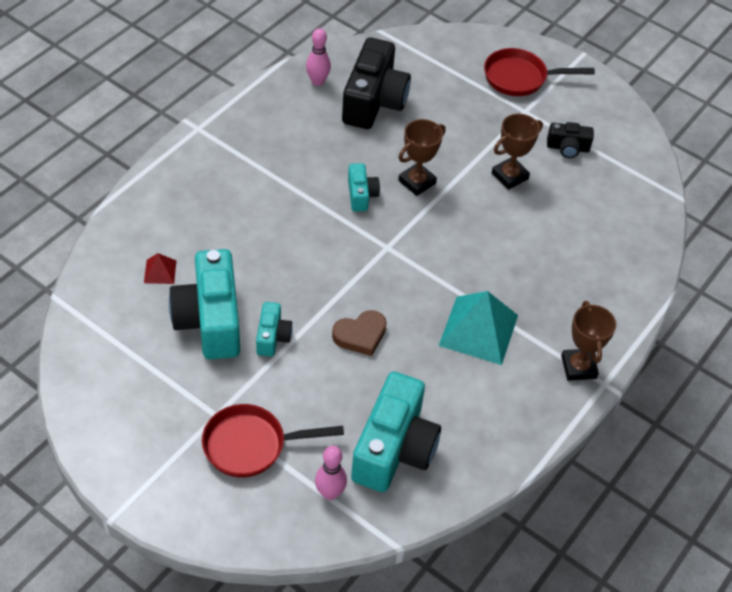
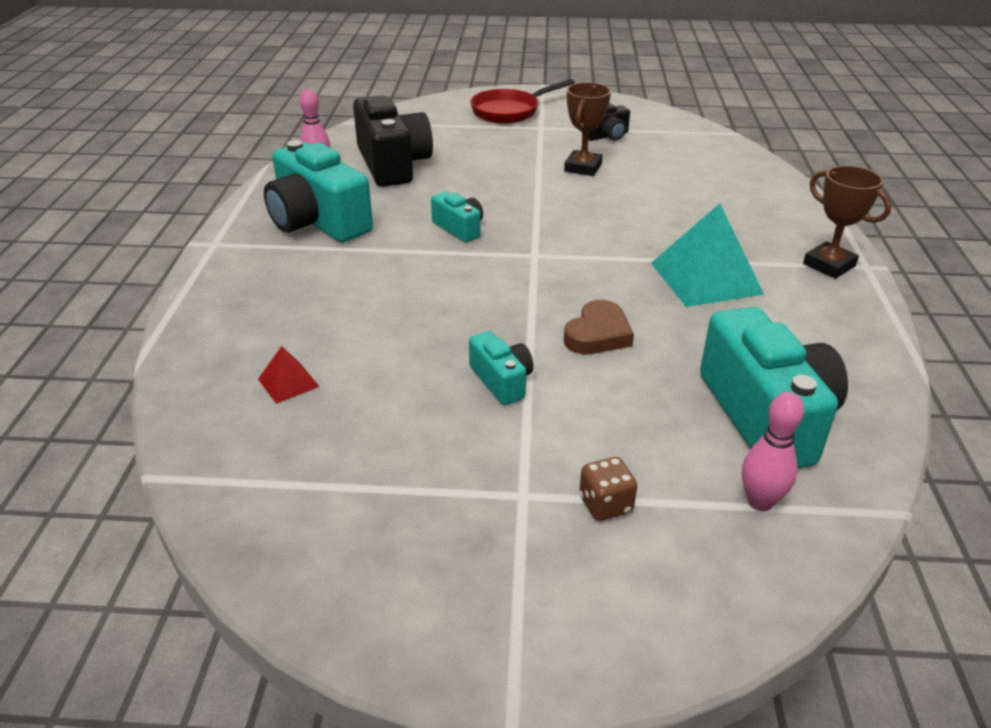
camera: 30 degrees left, 15 degrees down
turquoise camera [169,249,240,359] -> turquoise camera moved to [264,140,373,242]
red pan [202,404,344,478] -> brown dice [579,457,637,521]
brown trophy [398,119,446,196] -> none

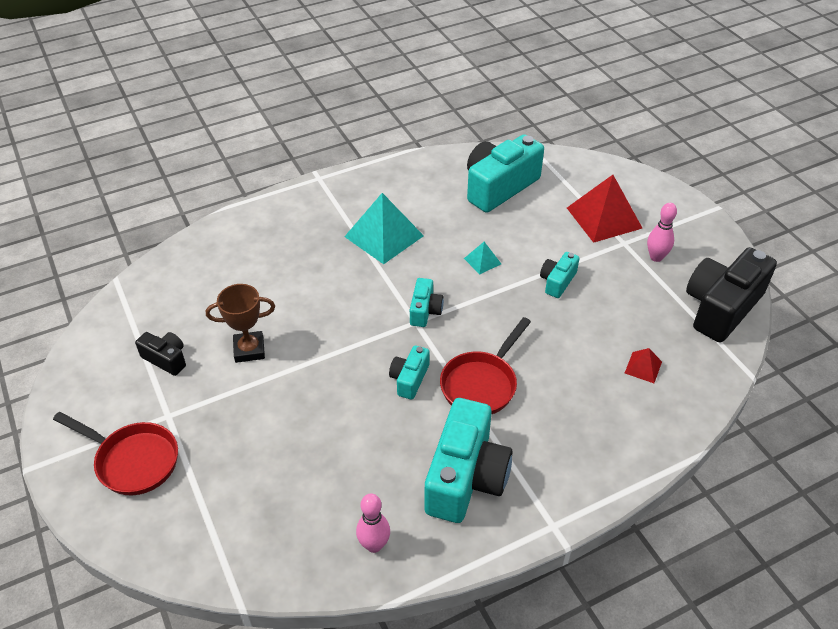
camera: 120 degrees left, 10 degrees up
black camera [353,95,433,187] -> black camera moved to [686,247,777,343]
brown heart [564,300,634,354] -> turquoise pyramid [464,242,501,275]
brown dice [579,457,637,521] -> red pyramid [567,175,643,243]
pink bowling pin [742,392,804,511] -> pink bowling pin moved to [647,203,677,262]
brown trophy [803,166,891,279] -> none
none -> turquoise camera [410,278,444,327]
none -> red pan [440,317,531,414]

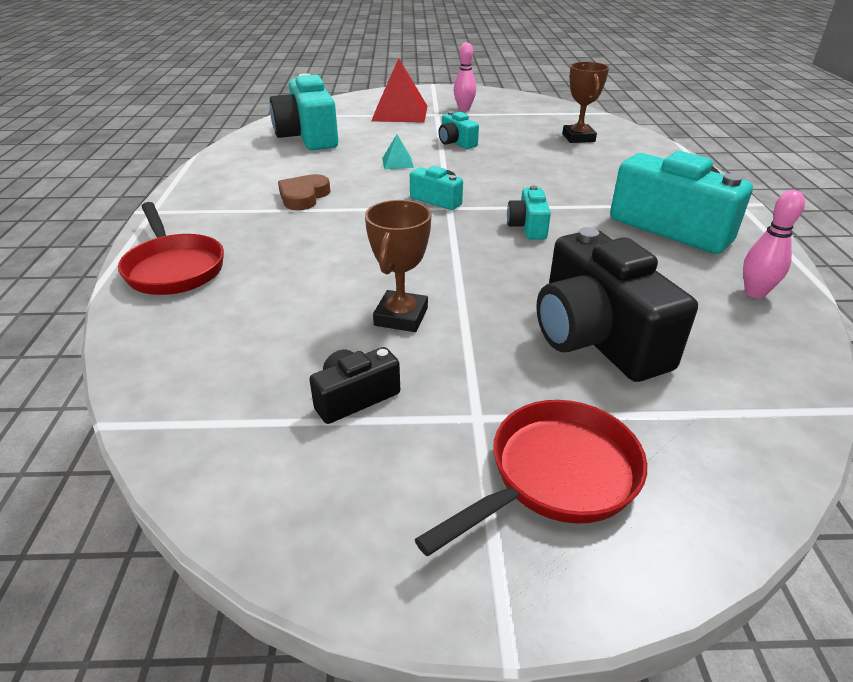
camera: 65 degrees left, 10 degrees down
turquoise pyramid [344,193,424,264] -> brown heart [278,174,331,210]
turquoise camera [389,345,430,400] -> turquoise camera turned 45 degrees clockwise [507,186,551,239]
red pan [440,317,531,414] -> red pan moved to [118,202,224,295]
red pyramid [625,348,662,383] -> brown trophy [562,62,609,143]
black camera [686,247,777,343] -> black camera moved to [536,227,698,382]

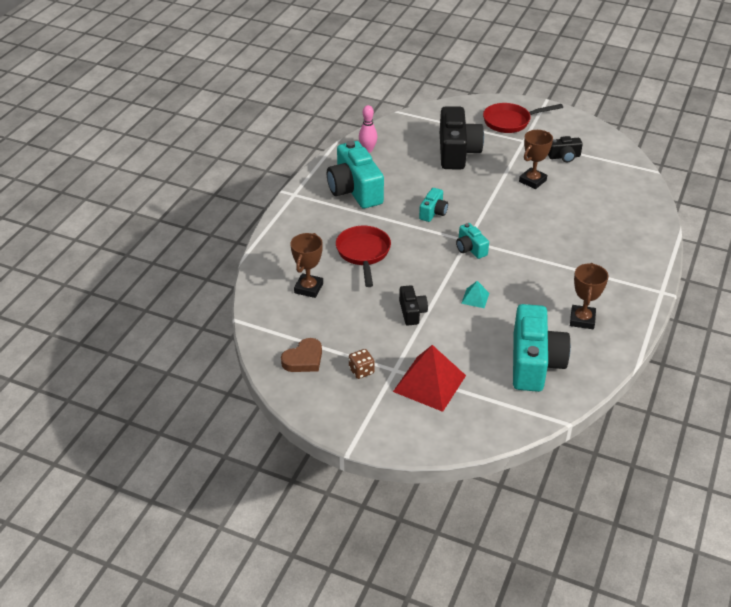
camera: 155 degrees left, 5 degrees up
red pan [118,202,224,295] -> red pan moved to [336,226,391,287]
brown heart [278,174,331,210] -> brown heart moved to [281,338,322,372]
turquoise camera [438,111,479,149] -> black camera [399,285,428,325]
pink bowling pin [454,42,476,111] -> brown dice [349,349,375,379]
none -> brown trophy [570,263,609,329]

